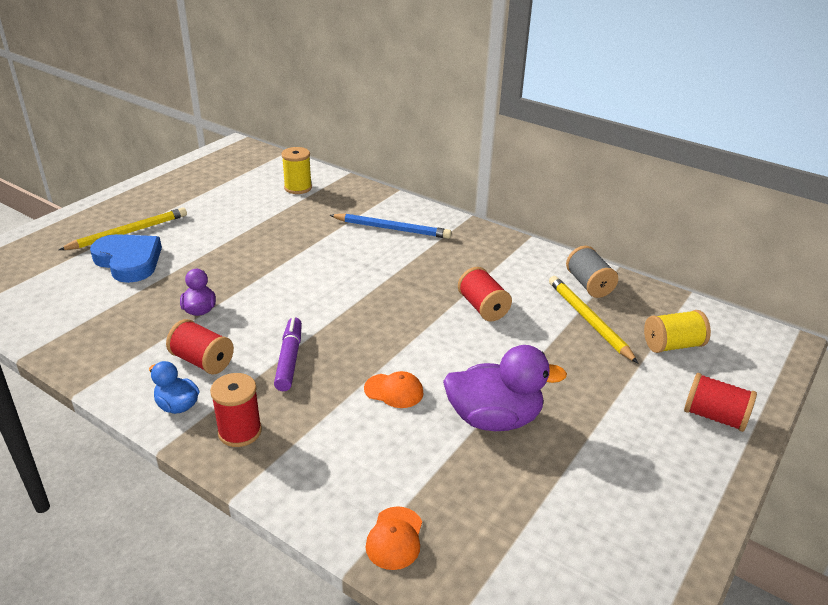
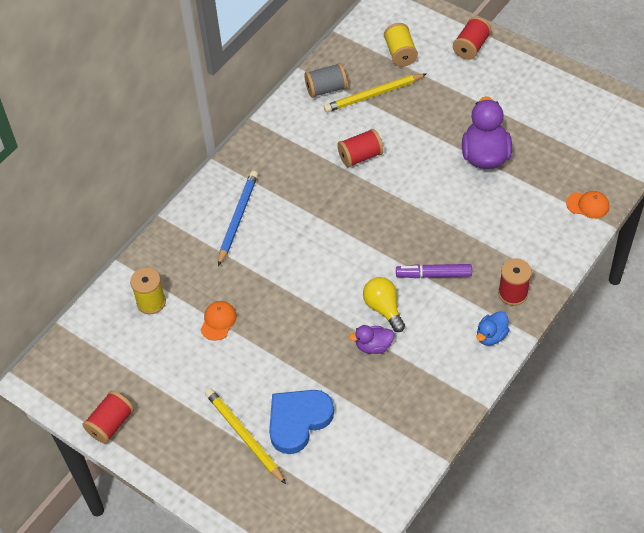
camera: 85 degrees left, 20 degrees up
red spool [166,319,234,374] -> red spool moved to [82,391,134,444]
orange cap [364,371,424,408] -> orange cap moved to [200,301,237,341]
none -> yellow light bulb [363,277,405,332]

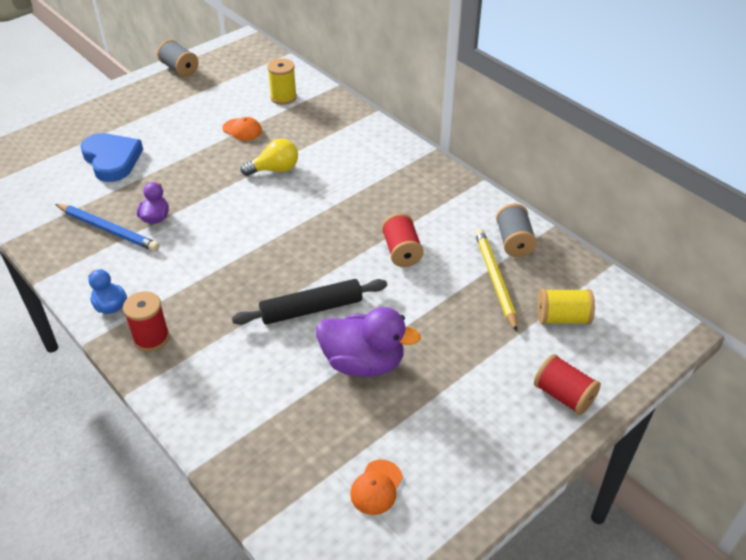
camera: 100 degrees right, 10 degrees down
red spool [82,391,134,444] -> grey spool [157,39,199,77]
yellow pencil [205,388,286,484] -> none
blue pencil [218,171,258,266] -> blue pencil moved to [55,204,159,251]
yellow light bulb [363,277,405,332] -> yellow light bulb moved to [241,138,298,176]
purple marker [396,264,472,278] -> none
orange cap [566,191,609,219] -> orange cap moved to [350,460,403,515]
none -> black rolling pin [232,279,387,325]

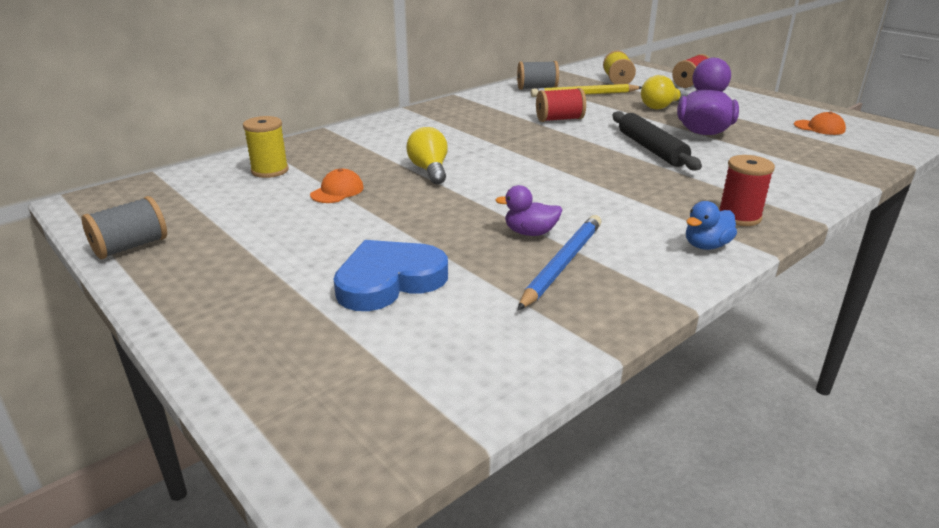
camera: 90 degrees left, 15 degrees down
none -> yellow light bulb [641,75,688,110]

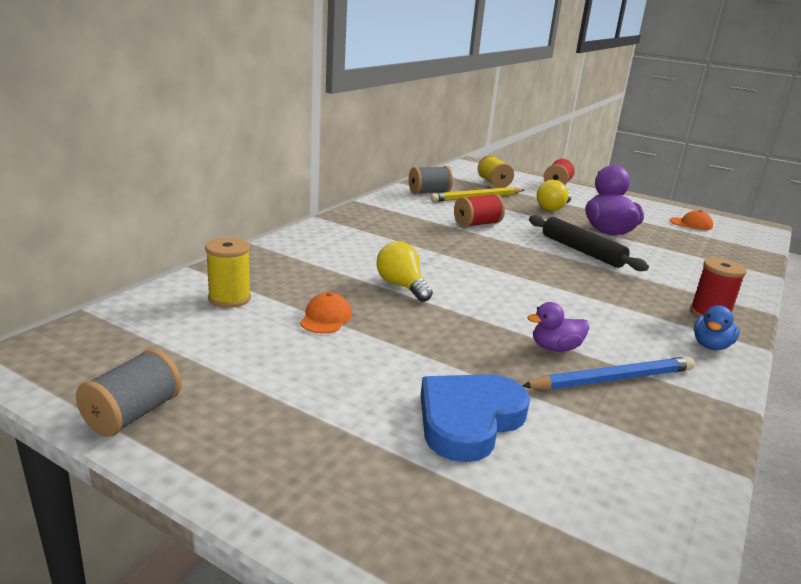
camera: 20 degrees left, 5 degrees down
blue pencil [518,215,602,310] -> blue pencil turned 60 degrees clockwise [522,356,695,390]

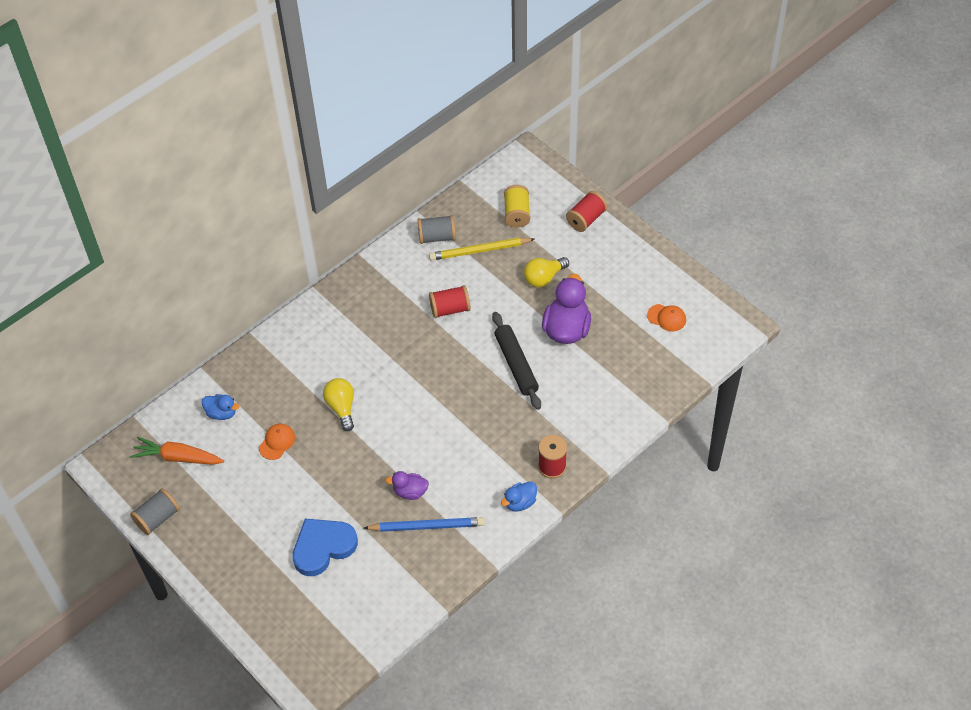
camera: 20 degrees right, 30 degrees up
yellow spool [205,237,251,308] -> blue duck [202,394,239,420]
none -> orange carrot [130,437,224,465]

